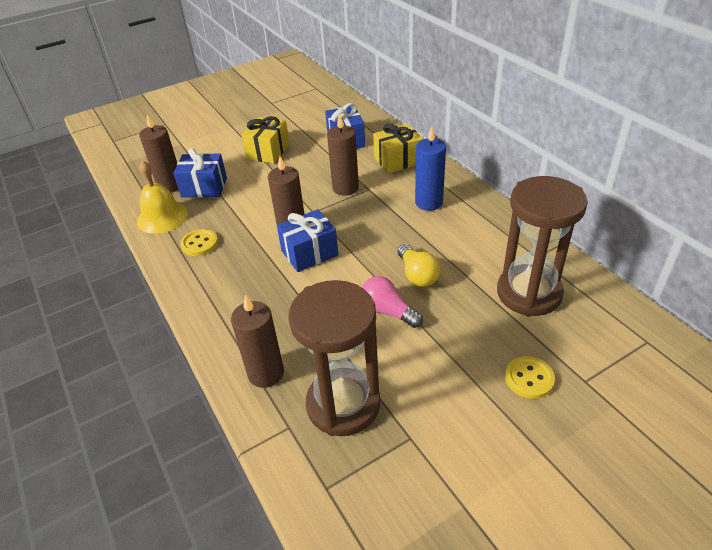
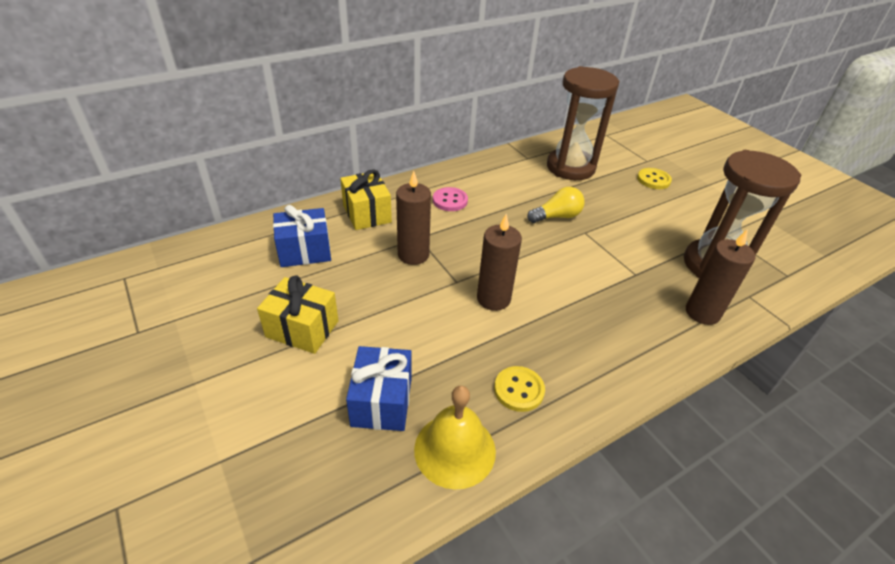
camera: 95 degrees left, 0 degrees up
brown candle [139,114,179,192] -> none
blue gift [277,209,339,272] -> none
pink light bulb [362,276,423,328] -> none
blue candle [415,127,446,211] -> pink button [433,187,468,211]

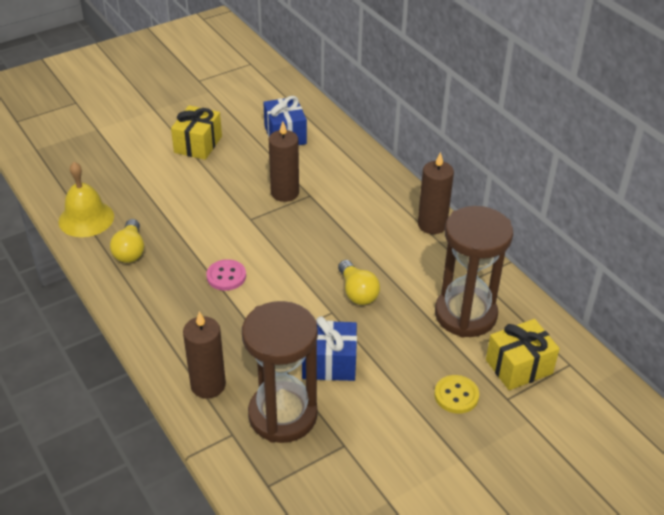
camera: 90 degrees right, 0 degrees up
yellow gift [340,169,392,230] -> yellow gift moved to [486,319,560,390]
blue gift [346,346,412,431] -> blue gift moved to [302,316,357,381]
pink button [433,187,468,211] -> pink button moved to [206,259,246,291]
brown candle [477,214,522,311] -> brown candle moved to [418,152,454,234]
yellow button [494,366,545,412] -> yellow light bulb [110,219,144,263]

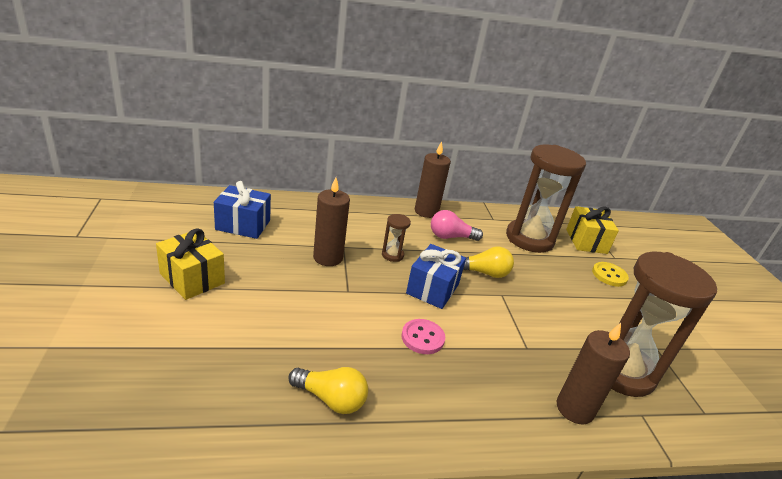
camera: 70 degrees left, 10 degrees down
yellow bell [59,162,114,237] -> none
blue gift [302,316,357,381] -> blue gift moved to [406,244,466,309]
none -> brown hourglass [382,214,411,262]
none -> pink light bulb [431,210,483,241]

